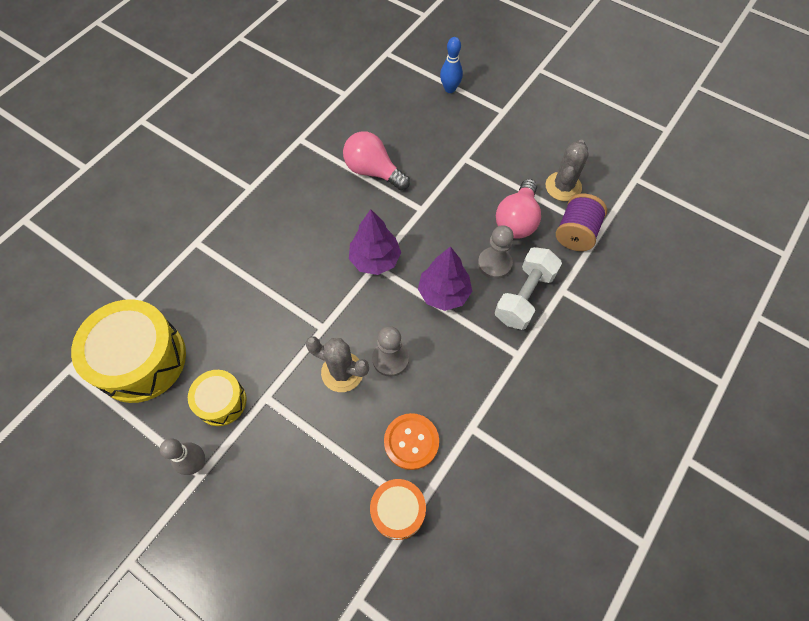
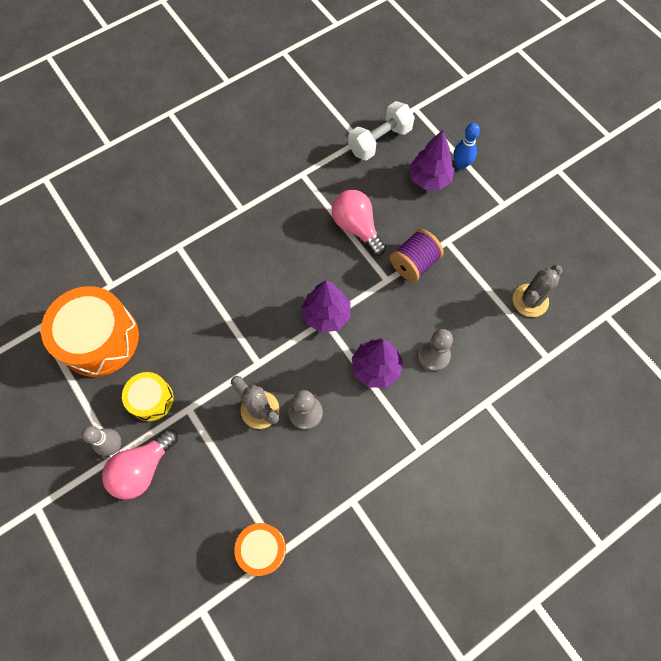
camera: 20 degrees right, 5 degrees up
yellow drum [71,299,186,403] -> orange drum [41,286,139,377]
orange button [384,413,439,470] -> none
white dumbbell [495,247,562,330] -> white dumbbell moved to [348,101,415,160]
pink light bulb [496,179,541,239] -> pink light bulb moved to [102,429,178,500]
purple spool [556,194,607,251] -> purple spool moved to [390,229,444,282]
none -> purple tree [409,130,454,190]

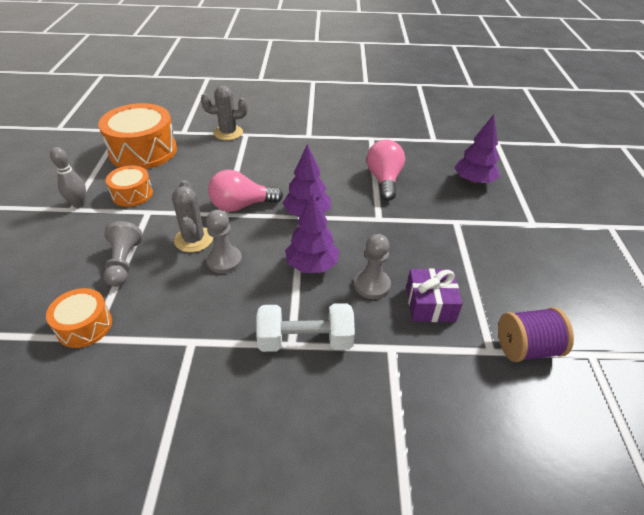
camera: 35 degrees right, 25 degrees down
pink light bulb [102,429,178,500] -> pink light bulb moved to [208,170,283,212]
yellow drum [122,372,174,421] -> orange drum [106,166,153,207]
white dumbbell [348,101,415,160] -> white dumbbell moved to [256,303,355,352]
purple spool [390,229,444,282] -> purple spool moved to [498,307,574,362]
blue bowling pin [453,123,480,170] -> none
grey cactus [513,265,563,317] -> grey cactus moved to [201,85,247,140]
none -> grey pawn [104,221,142,286]
none -> purple gift [406,268,462,322]

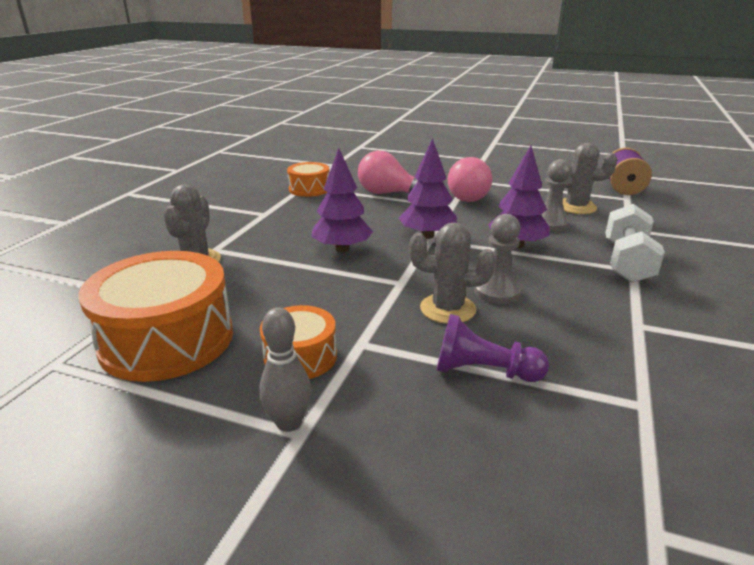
camera: 70 degrees left, 15 degrees down
orange drum [46,288,112,348] -> orange drum moved to [287,162,329,197]
grey pawn [104,221,142,286] -> purple pawn [437,314,549,382]
pink light bulb [208,170,283,212] -> pink light bulb moved to [448,157,492,202]
purple gift [406,268,462,322] -> grey cactus [558,143,617,214]
purple tree [454,114,500,184] -> purple tree moved to [311,148,373,252]

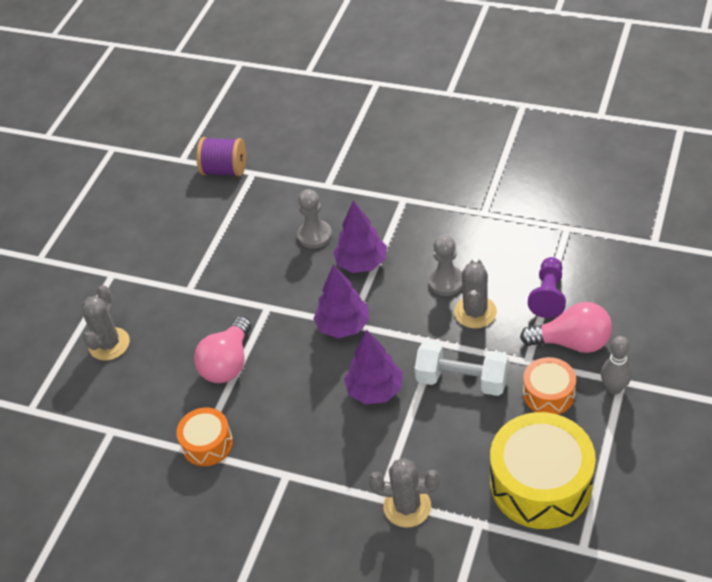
camera: 85 degrees left, 20 degrees up
orange drum [78,251,233,382] -> yellow drum [490,412,596,529]
pink light bulb [448,157,492,202] -> pink light bulb moved to [520,302,612,353]
grey cactus [558,143,617,214] -> grey cactus moved to [82,285,130,360]
white dumbbell [605,204,665,283] -> white dumbbell moved to [415,341,509,396]

